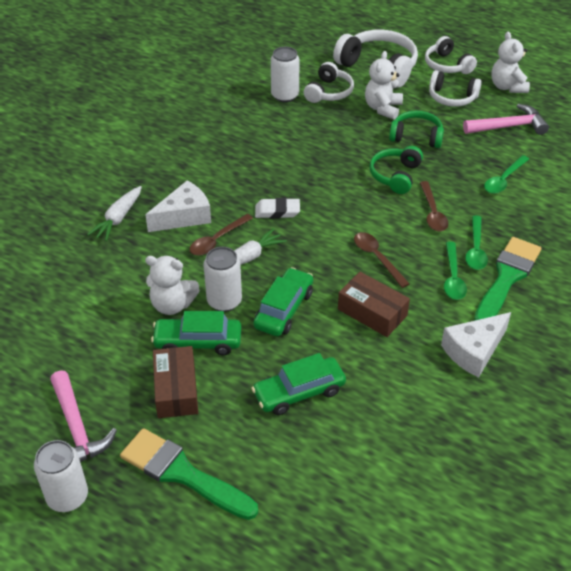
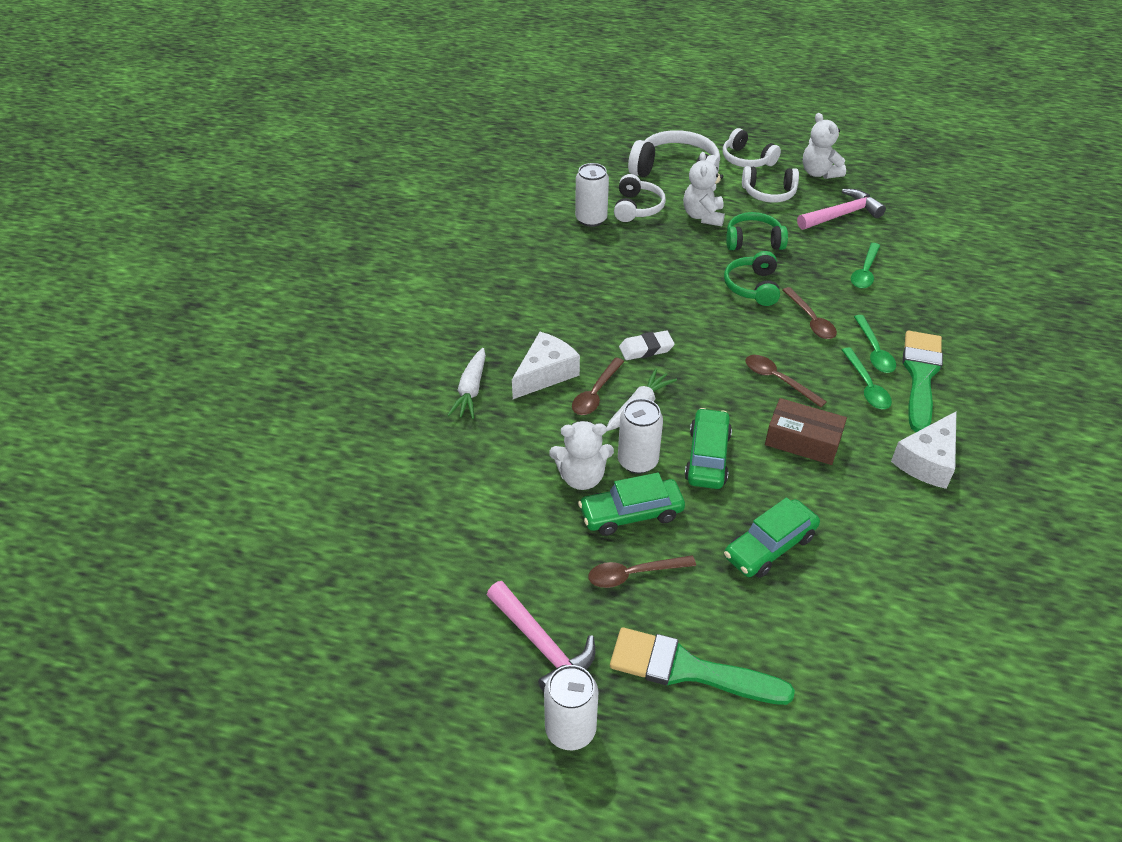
camera: 15 degrees left, 0 degrees up
brown box [153,346,198,418] -> brown spoon [588,555,696,588]

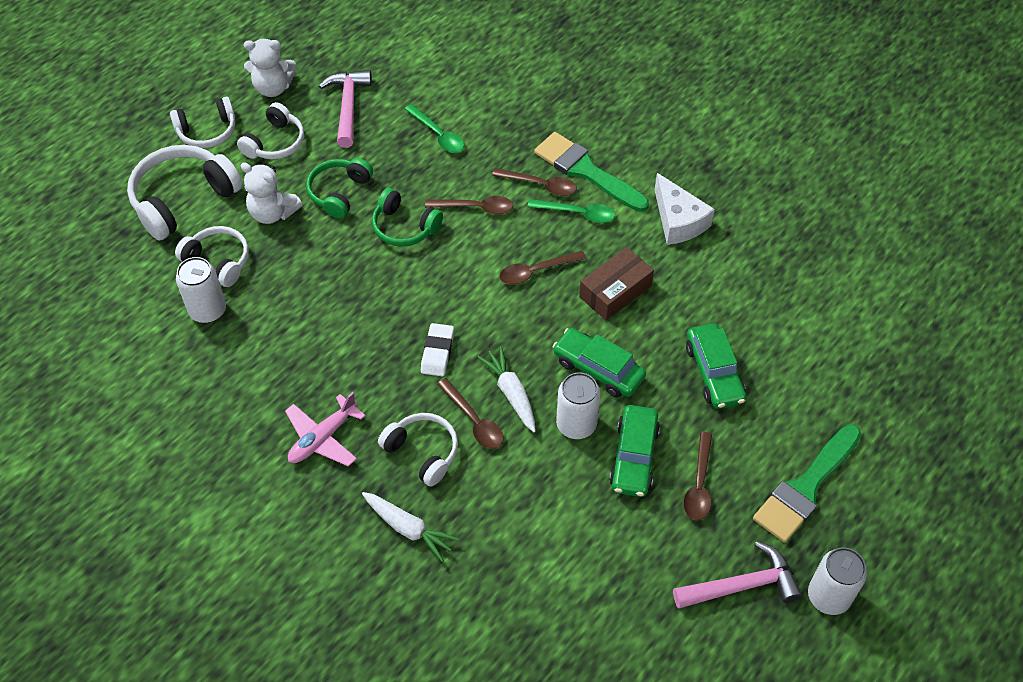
camera: 65 degrees left, 10 degrees up
white cheese [512,332,580,399] -> white headphones [378,413,458,486]
white teddy bear [549,421,614,490] -> none
green spoon [854,315,896,373] -> brown spoon [492,168,577,196]
none -> pink plane [285,392,366,467]

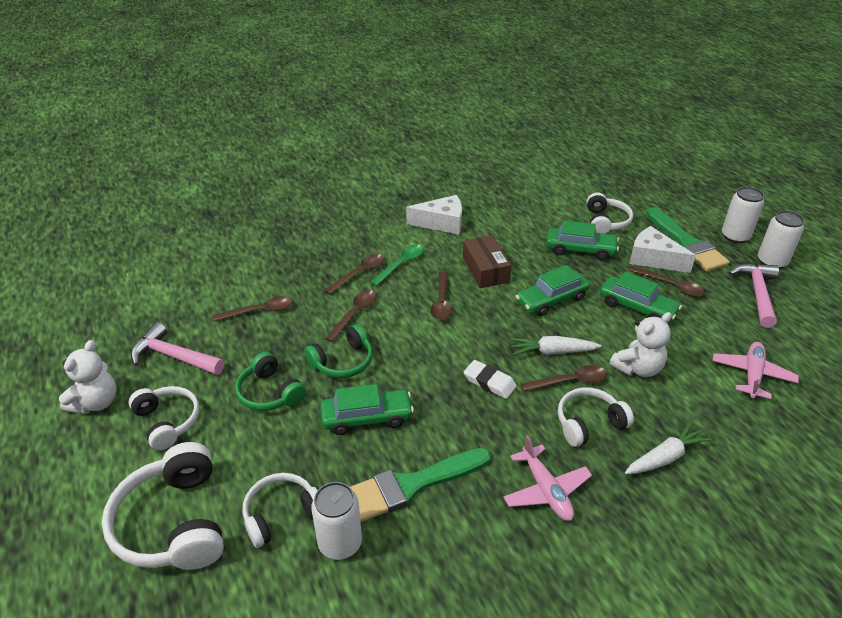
camera: 65 degrees left, 15 degrees down
white headphones [170,97,235,148] -> white headphones moved to [587,192,633,234]
white teddy bear [240,162,303,224] -> white teddy bear moved to [609,312,672,377]
green spoon [405,104,464,153] -> brown spoon [213,296,293,321]
green brush [534,132,649,212] -> green brush moved to [350,448,491,522]
white can [556,372,600,439] -> white can moved to [722,187,764,243]
none -> green car [320,384,414,435]
none -> white cheese [629,226,696,273]
none -> pink plane [712,342,799,399]

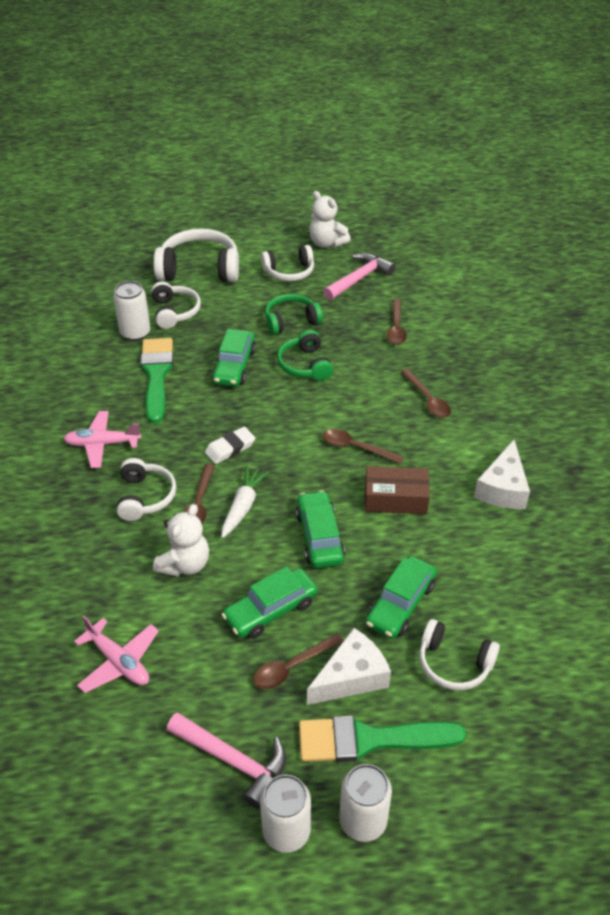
camera: 110 degrees right, 5 degrees up
brown spoon [325,290,377,342] -> none
green spoon [370,244,424,286] -> none
white teddy bear [609,312,672,377] -> white teddy bear turned 135 degrees counterclockwise [153,504,209,577]
white carrot [625,421,712,474] -> none

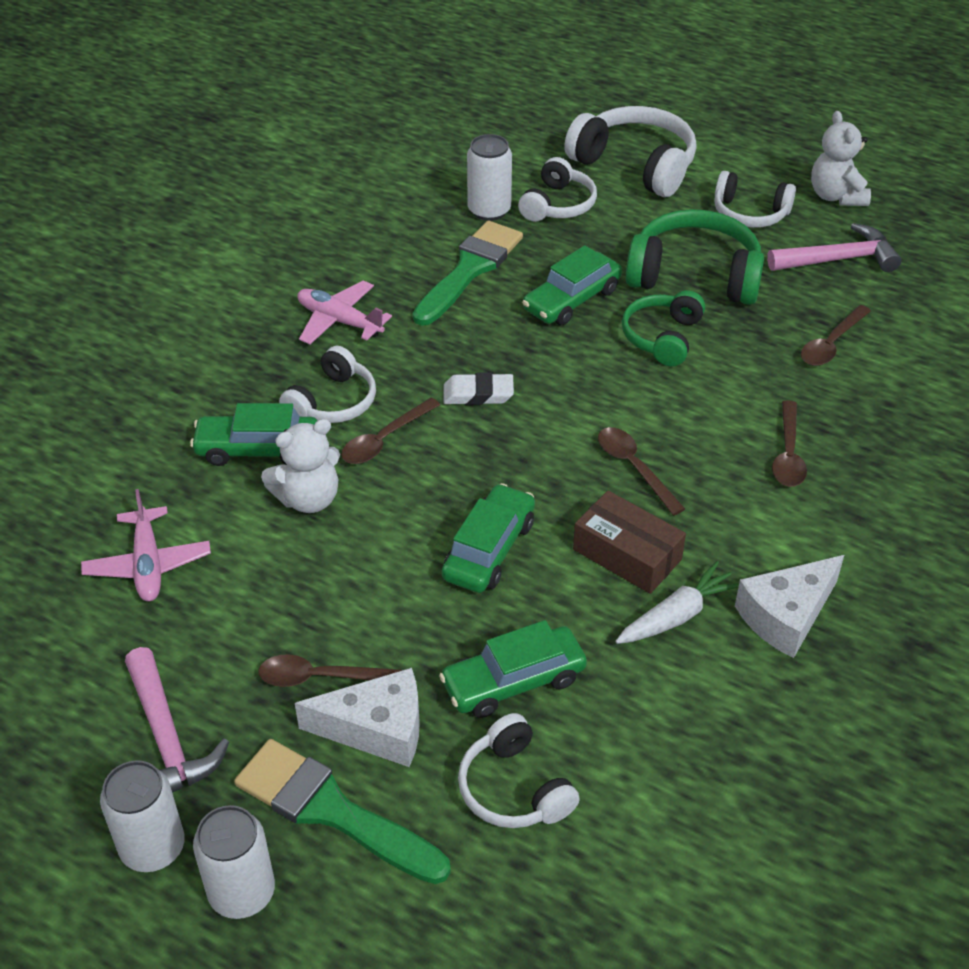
camera: 35 degrees right, 0 degrees up
white carrot [221,466,269,538] -> white carrot moved to [615,561,739,644]
green car [221,567,318,639] -> green car moved to [190,403,317,466]
green headphones [265,294,323,335] -> green headphones [626,209,764,305], size x1.61

